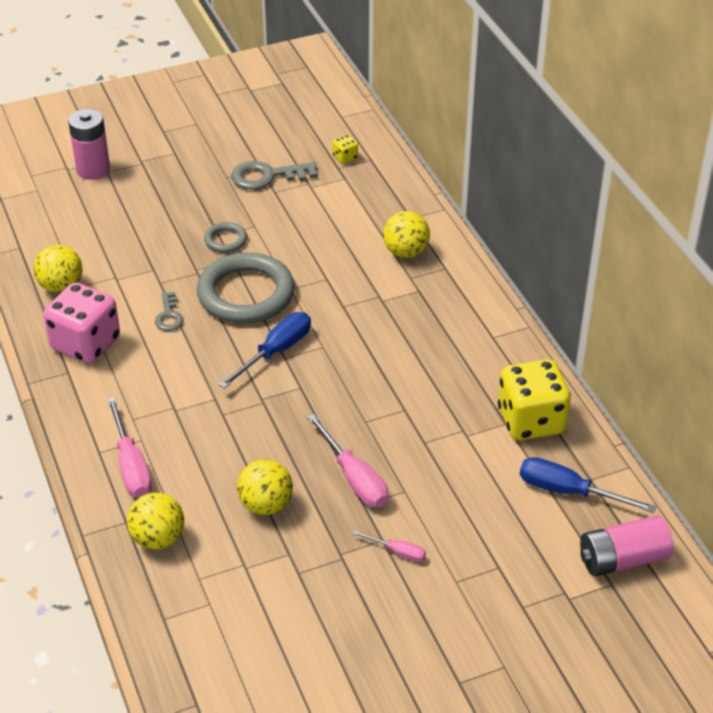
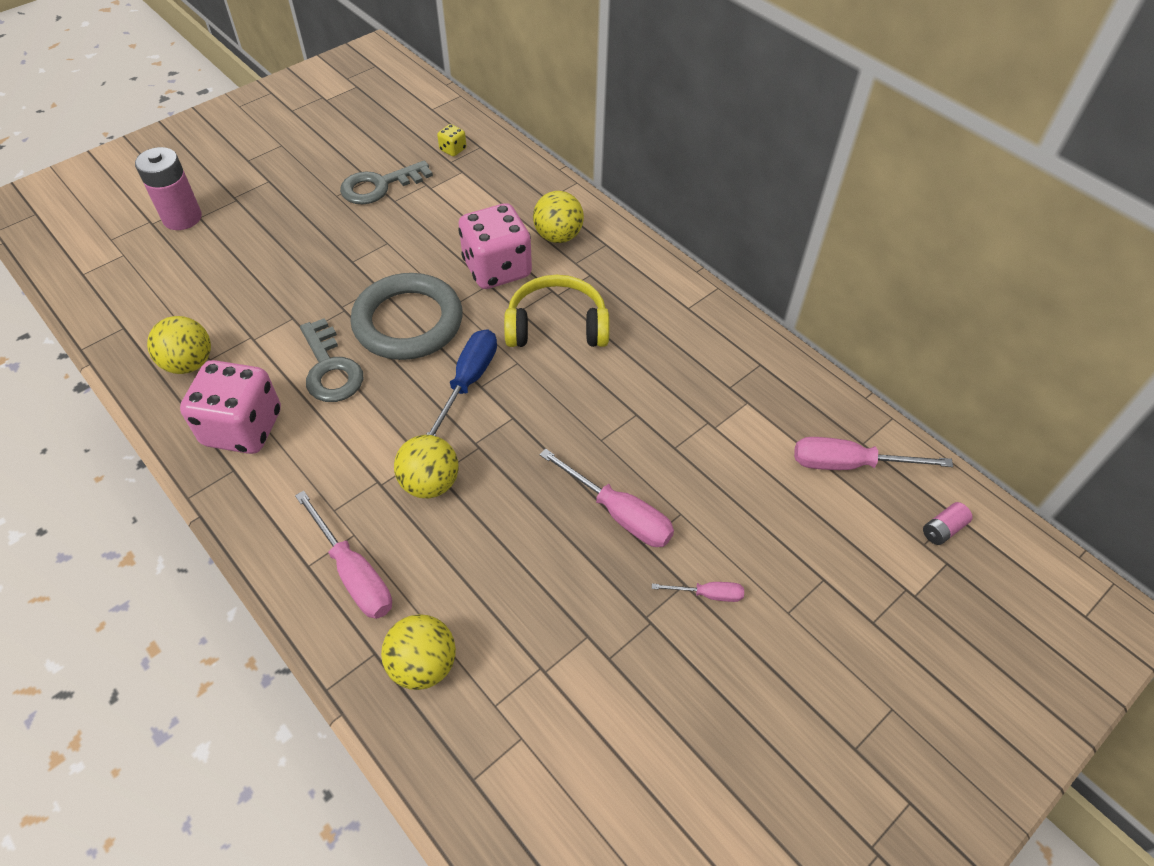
camera: 20 degrees left, 10 degrees up
grey key [155,292,184,331] -> grey key [300,318,363,402], size x1.69
grey ring [204,222,247,253] -> none
yellow ball [237,459,293,515] -> yellow ball moved to [394,435,459,498]
yellow dice [498,359,571,440] -> none
blue screwdriver [520,457,656,513] -> pink screwdriver [794,437,953,470]
pink battery [580,515,673,577] -> pink battery [923,502,973,545], size x0.49
none -> pink dice [458,203,532,289]
none -> yellow headphones [504,275,610,347]

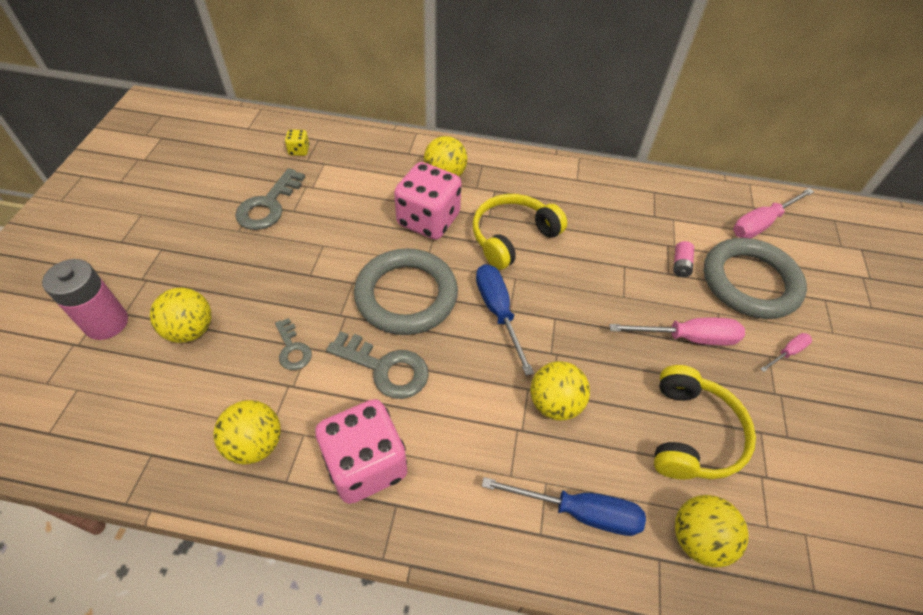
camera: 40 degrees left, 0 degrees up
pink screwdriver [295,491,392,619] -> blue screwdriver [482,477,646,536]
pink battery [923,502,973,545] -> pink battery moved to [673,241,694,277]
none -> yellow ball [150,288,212,343]
none -> grey key [275,318,312,370]
none -> yellow headphones [654,365,756,479]
none -> grey ring [704,238,807,319]

